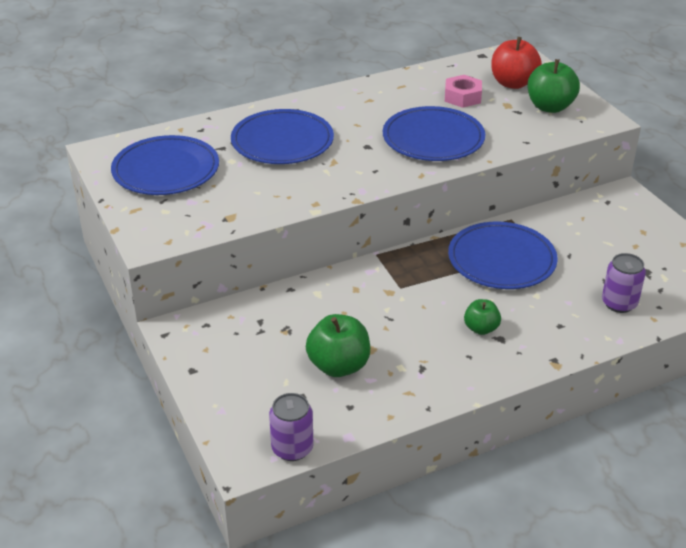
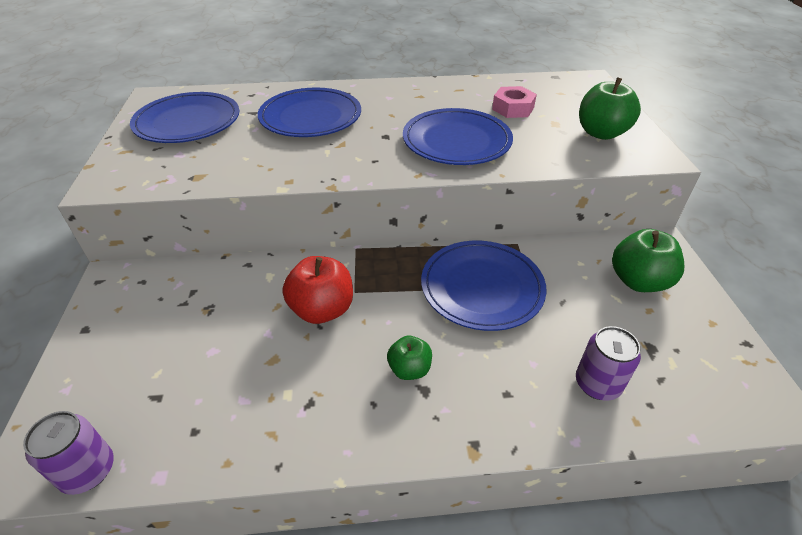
camera: 20 degrees right, 5 degrees up
green apple [306,314,370,377] -> green apple moved to [612,229,684,292]
red apple [491,37,542,89] -> red apple moved to [282,256,353,324]

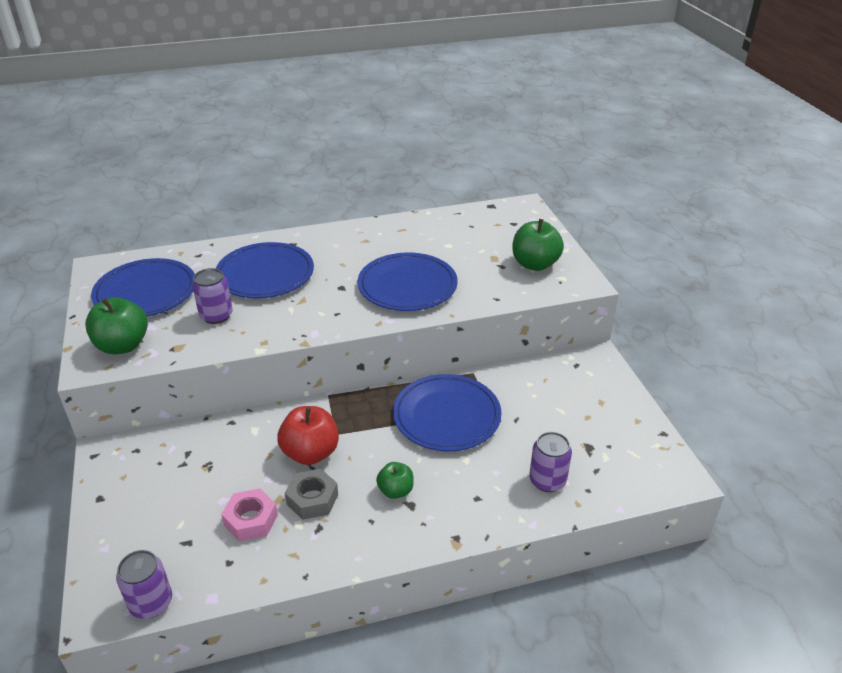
camera: 10 degrees left, 5 degrees down
pink nut [492,86,537,118] -> pink nut moved to [221,489,278,542]
green apple [612,229,684,292] -> green apple moved to [85,297,148,354]
none -> purple can [192,268,233,324]
none -> grey nut [285,469,338,520]

